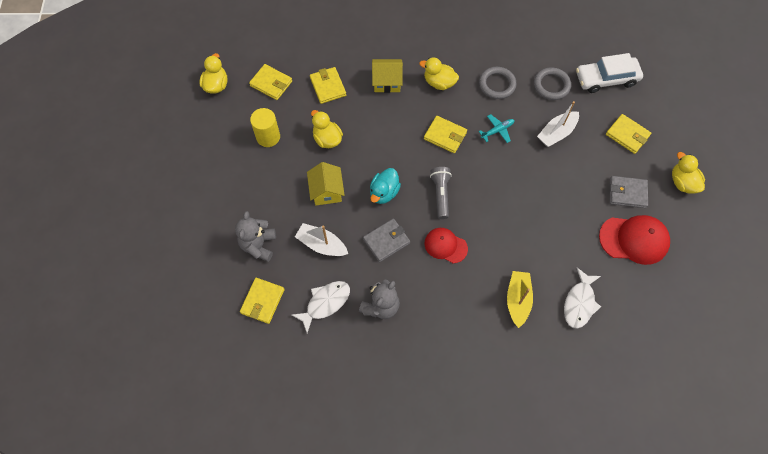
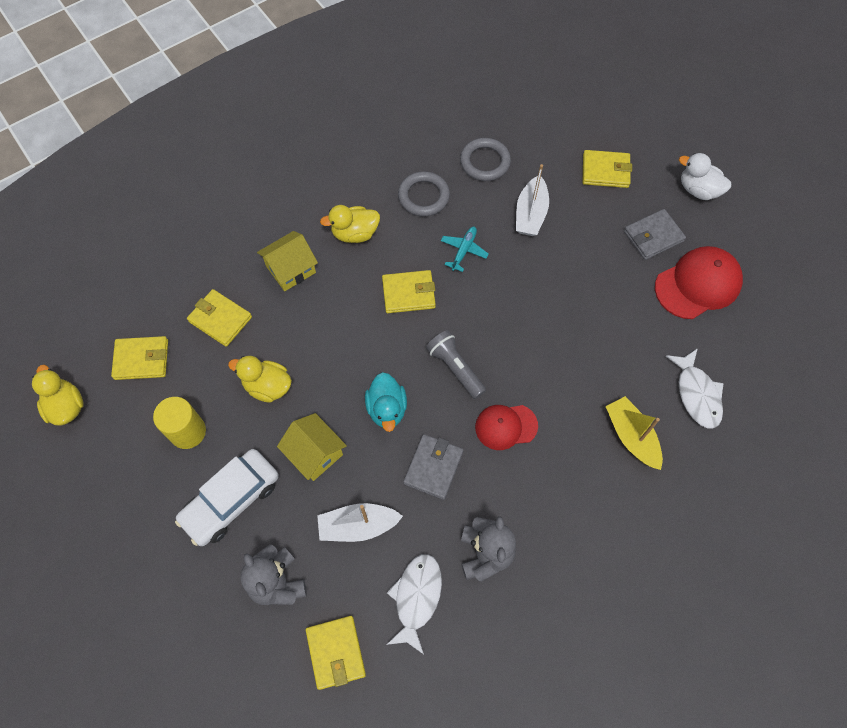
camera: 35 degrees left, 0 degrees up
white car [576,53,643,93] -> white car moved to [175,449,279,546]
yellow duck [672,152,705,194] -> white duck [679,153,731,200]

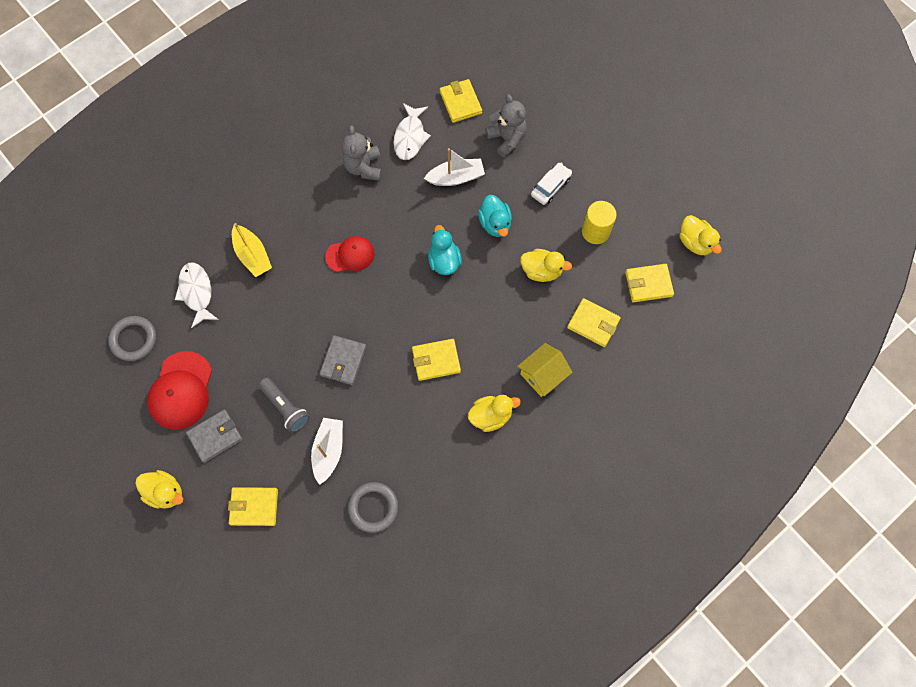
camera: 175 degrees right, 5 degrees up
white car [175,449,279,546] -> white car [531,163,572,205], size x0.62
yellow house [277,413,347,481] -> turquoise duck [478,195,512,237]
grey ring [398,171,450,216] -> grey ring moved to [108,316,156,361]
grey wallet [403,434,464,500] -> grey wallet moved to [320,335,367,385]
grey flashlight [426,330,486,399] -> grey flashlight moved to [259,378,310,433]
turquoise plane [441,227,489,272] -> none
red cap [655,246,743,319] -> red cap turned 45 degrees counterclockwise [147,351,212,430]
white duck [679,153,731,200] -> yellow duck [135,470,183,509]

